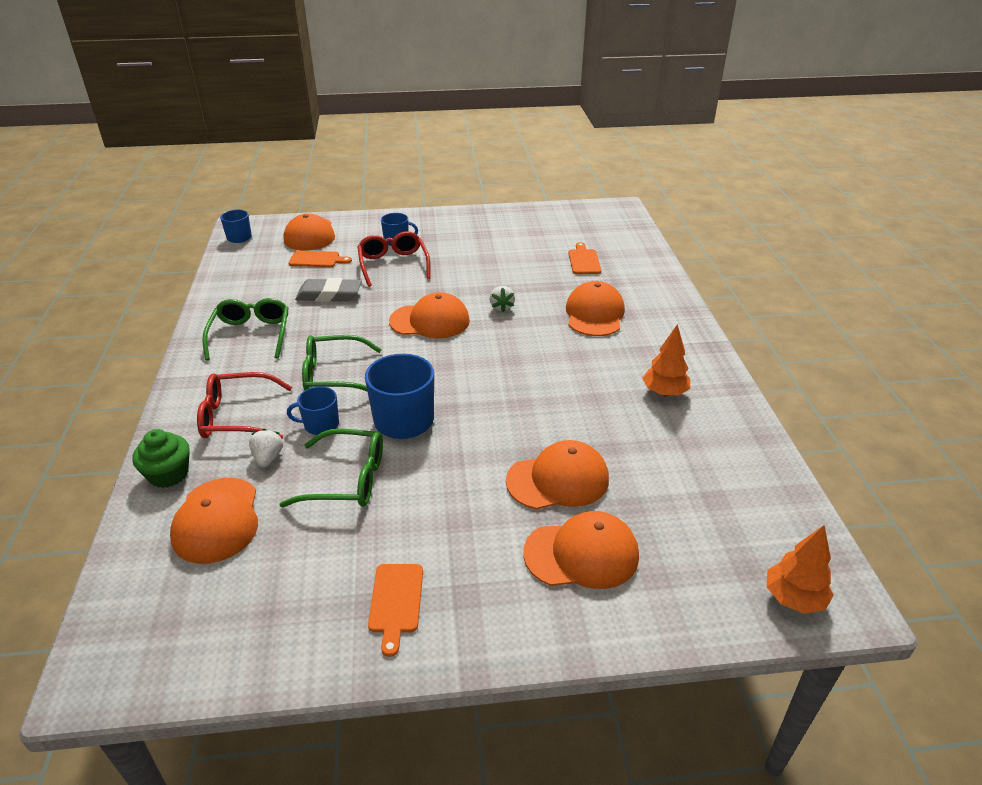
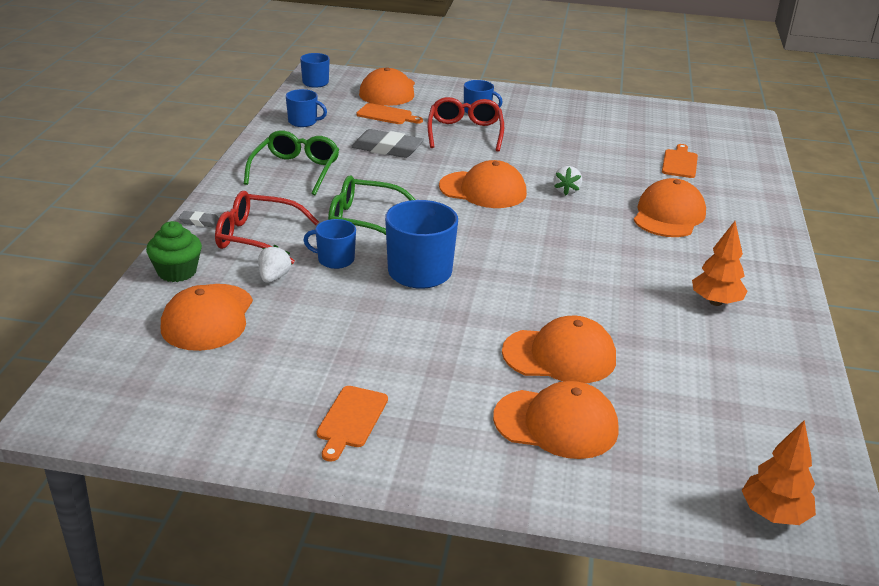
camera: 15 degrees right, 5 degrees down
green glasses [279,429,383,507] -> none
none -> grey eraser [179,211,219,228]
none -> blue mug [286,89,327,127]

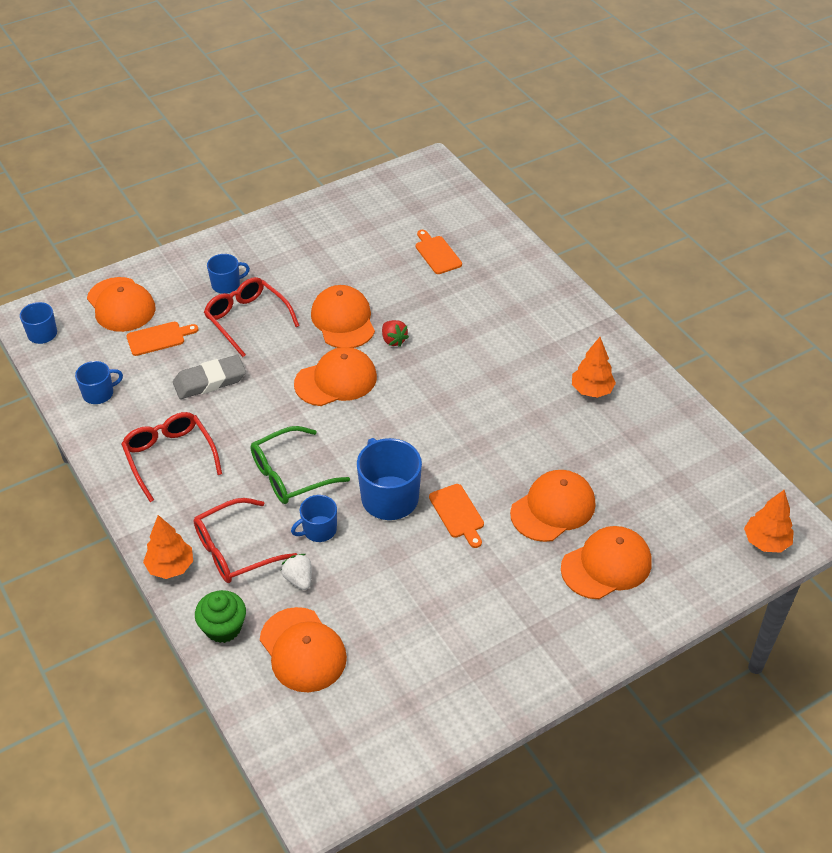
camera: 40 degrees left, 15 degrees up
grey eraser [179,211,219,228] -> orange tree [143,515,193,579]
green glasses [244,130,339,195] -> red glasses [121,412,222,502]
orange cutting board [317,386,388,462] -> orange cutting board moved to [429,484,484,548]
white strawberry [554,166,582,195] -> red strawberry [382,320,409,347]
orange cap [634,178,706,237] -> orange cap moved to [311,285,375,348]

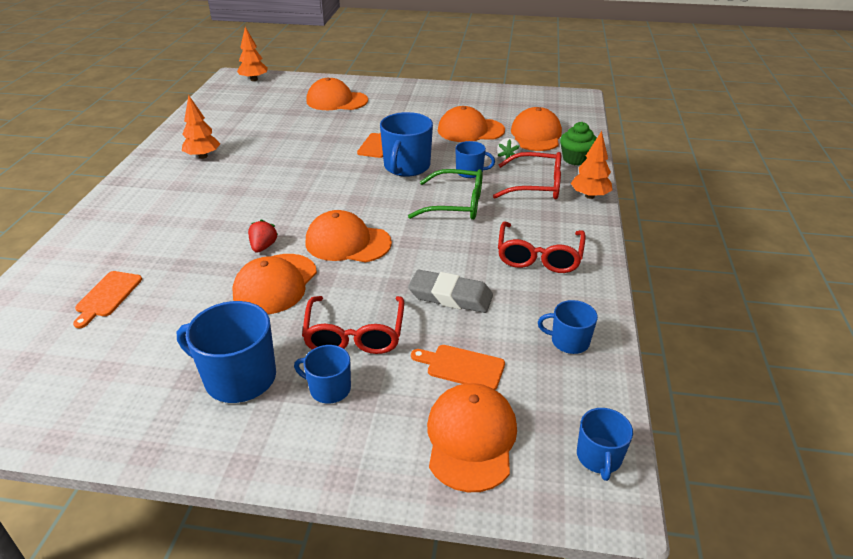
camera: 140 degrees left, 10 degrees down
orange cap [510,470,595,542] -> orange cap moved to [438,106,505,142]
none -> blue mug [177,301,276,403]

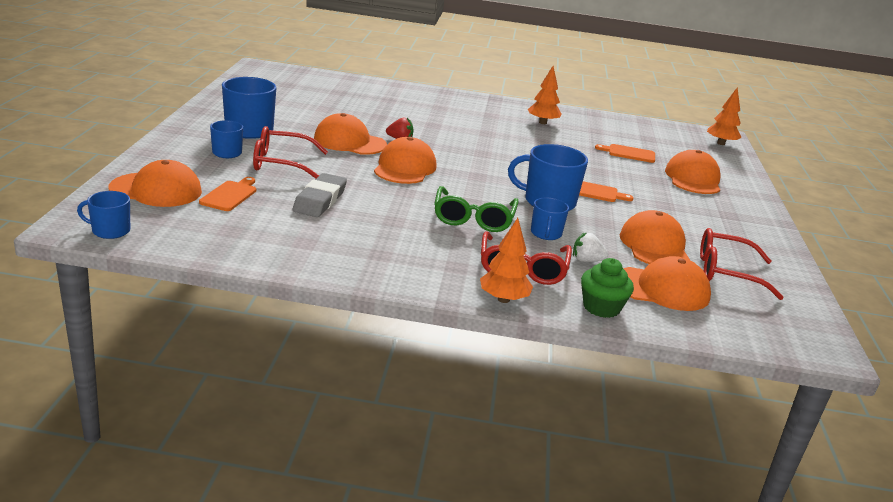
camera: 85 degrees right, 10 degrees down
orange cutting board [73,271,142,328] -> orange cutting board moved to [595,144,655,163]
red glasses [498,222,586,273] -> red glasses moved to [700,228,784,300]
blue mug [538,300,598,354] -> none

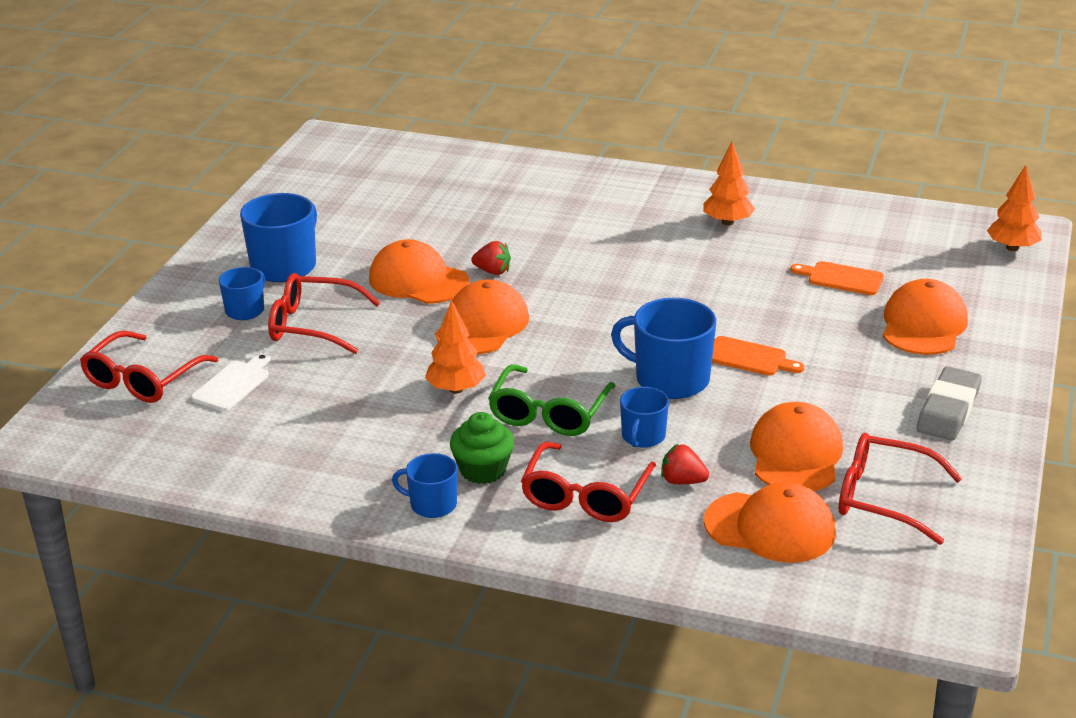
camera: 15 degrees right, 5 degrees up
blue mug [77,191,130,239] -> blue mug moved to [392,453,457,518]
orange cap [109,160,202,207] -> red glasses [80,331,218,403]
orange cutting board [199,177,256,211] -> white cutting board [191,353,271,411]
grey eraser [293,173,347,217] -> grey eraser moved to [917,366,982,441]
orange tree [480,218,533,303] -> orange tree moved to [425,300,486,394]
white strawberry [573,232,608,262] -> red strawberry [661,444,709,484]
green cupcake [581,258,634,318] -> green cupcake moved to [450,412,514,484]

